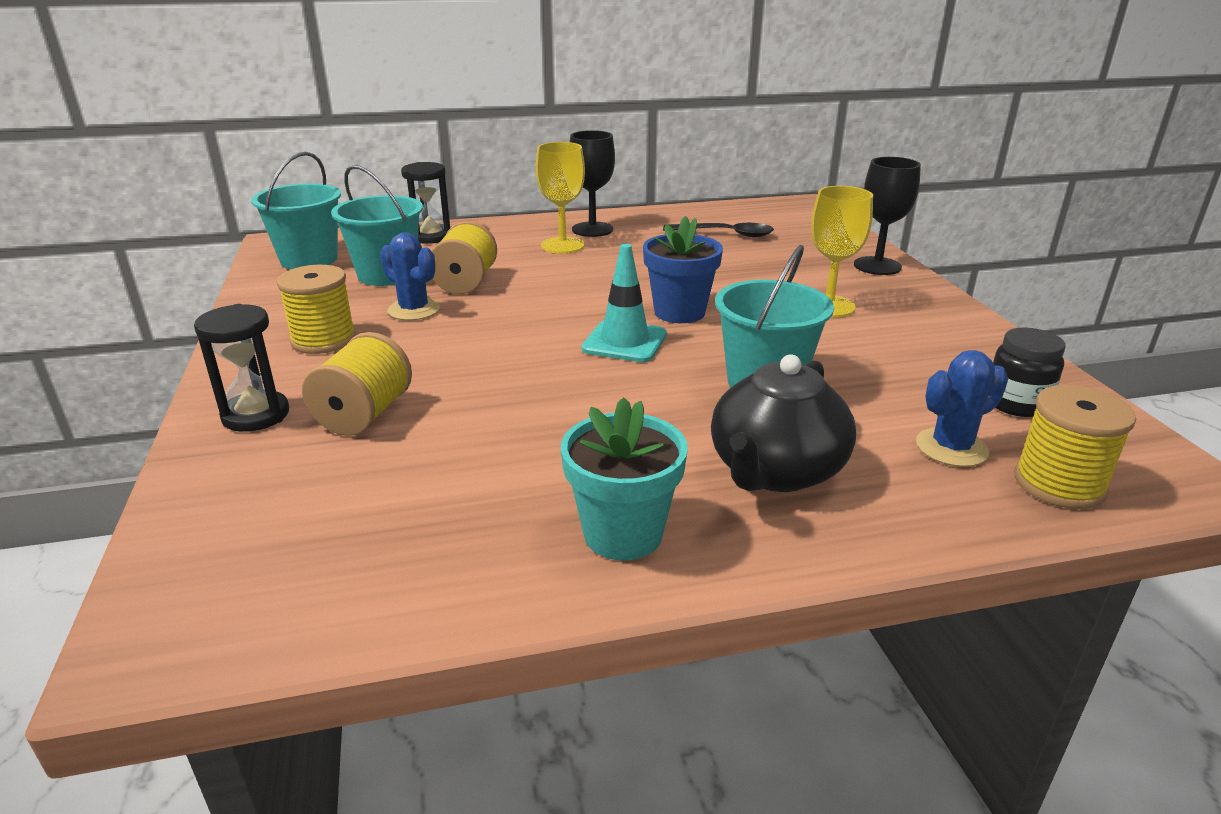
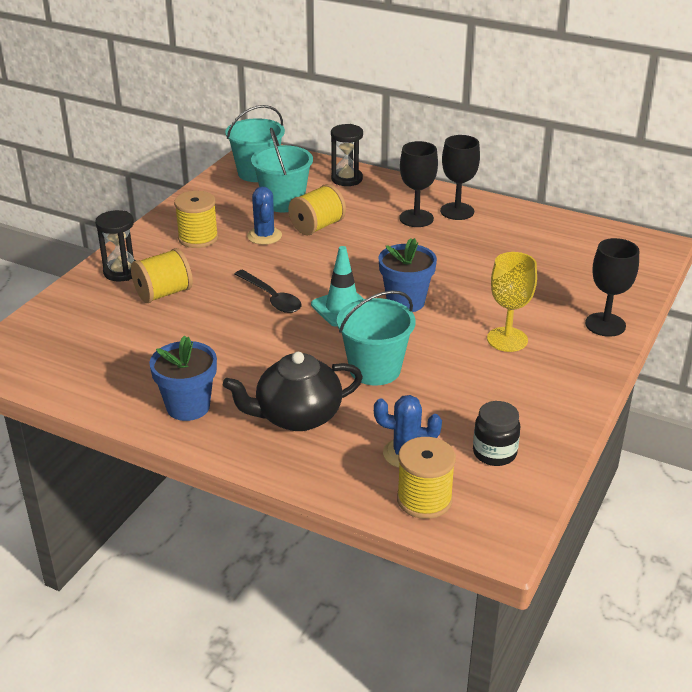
camera: 40 degrees right, 5 degrees up
yellow goblet [536,142,585,254] -> black goblet [399,141,438,227]
turquoise flower pot [561,397,688,560] -> blue flower pot [149,335,217,421]
black spoon [663,223,774,237] -> black spoon moved to [235,270,301,313]

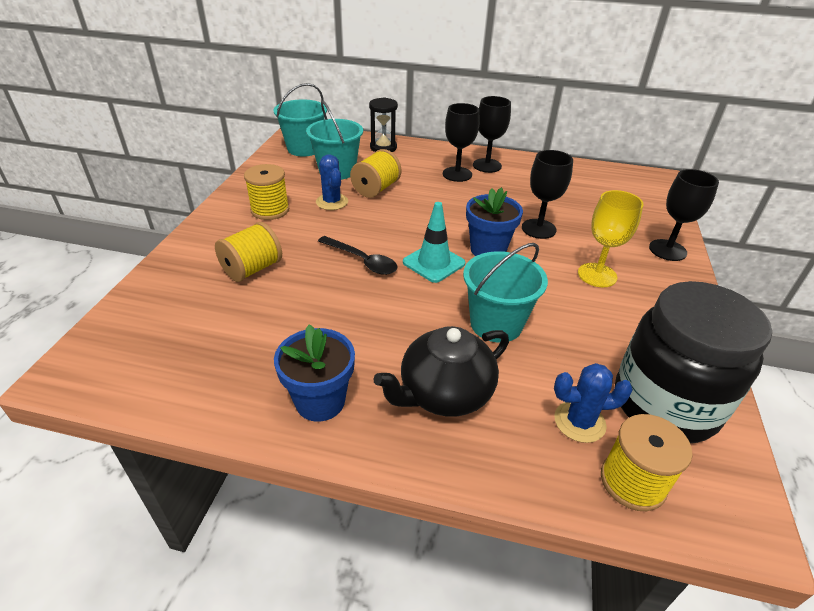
camera: 15 degrees left, 5 degrees up
black hourglass [95,210,136,282] -> none
black jar [473,401,520,466] -> black jar [615,281,772,443], size x2.20
none -> black goblet [522,150,573,239]

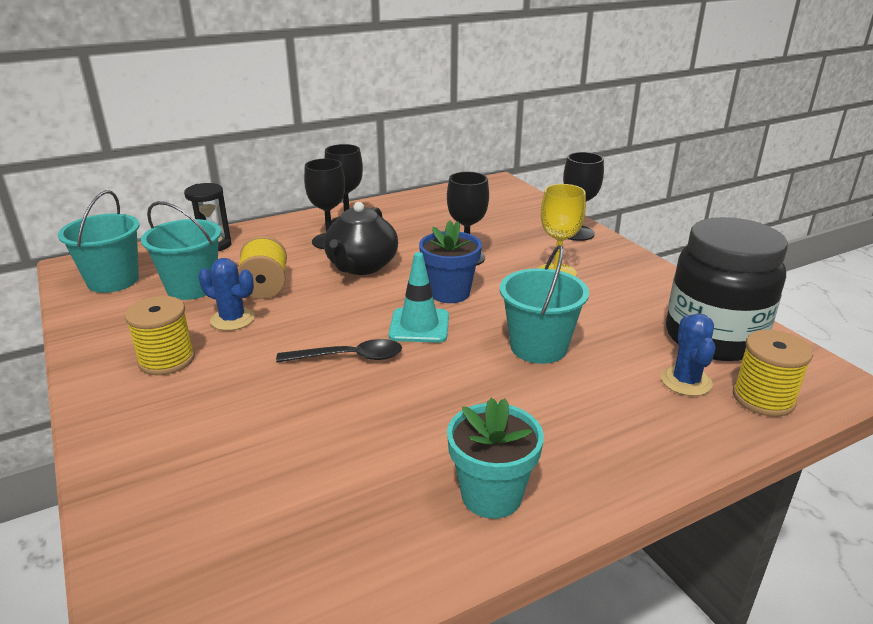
camera: 40 degrees left, 10 degrees down
yellow spool [215,222,282,282] -> none
blue flower pot [274,324,355,422] -> turquoise flower pot [447,398,544,519]
black teapot [374,326,509,417] -> black teapot moved to [323,202,398,275]
blue cactus [554,363,633,443] -> blue cactus turned 45 degrees counterclockwise [661,313,716,396]

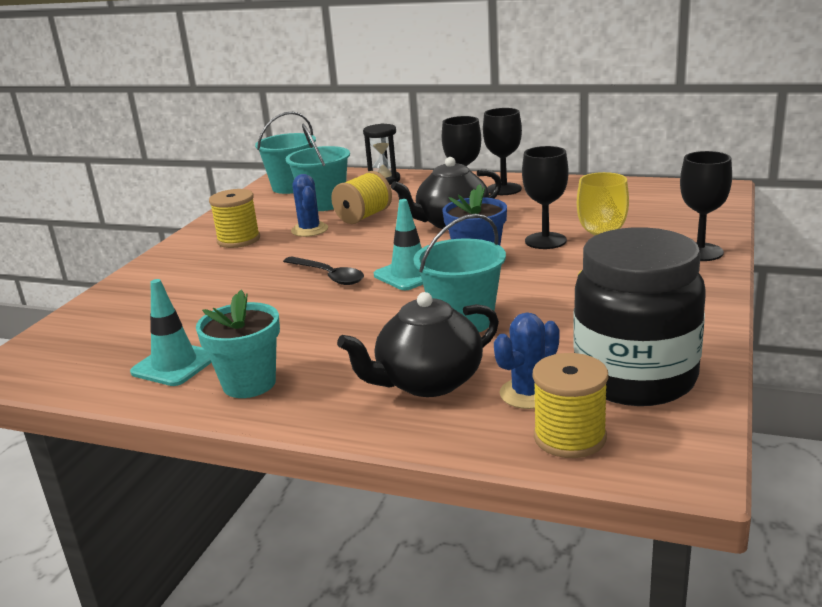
camera: 50 degrees right, 5 degrees down
none -> turquoise traffic cone [130,279,212,386]
none -> black teapot [337,292,499,397]

